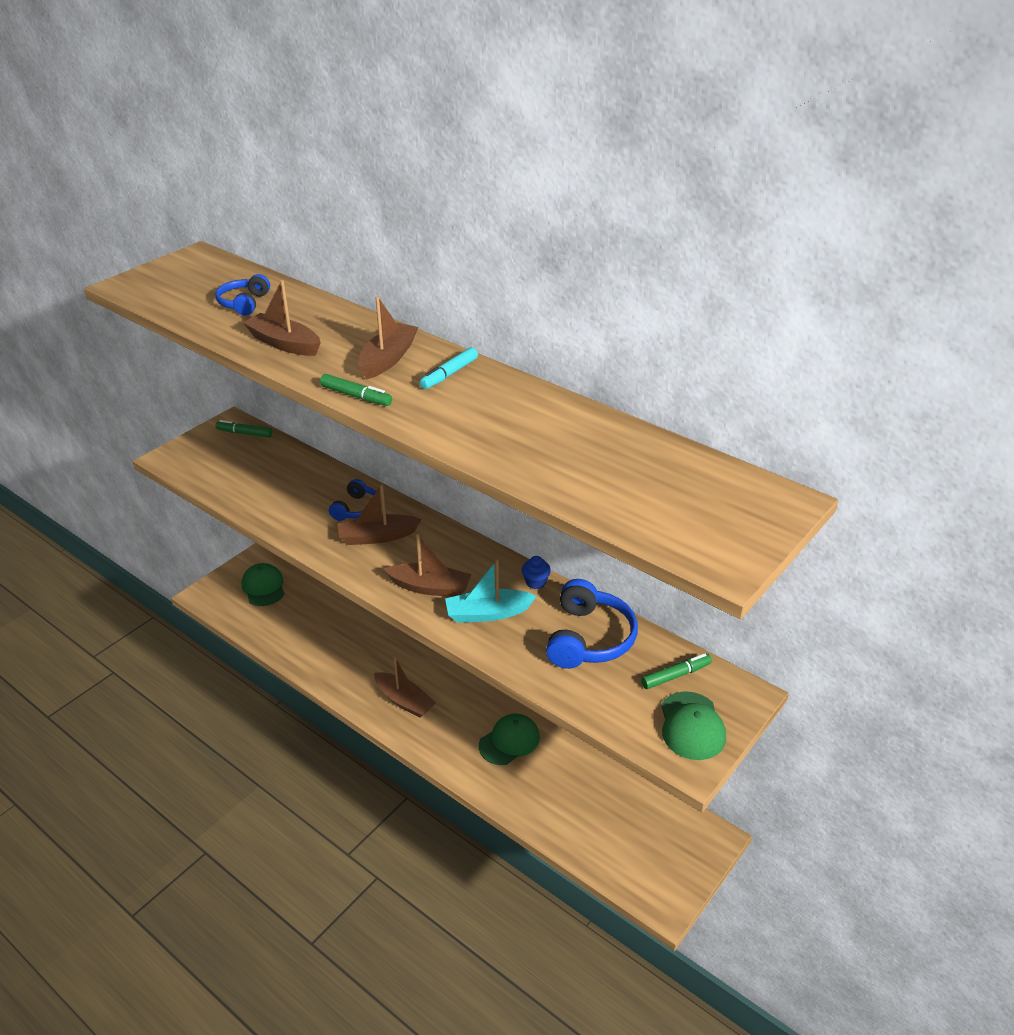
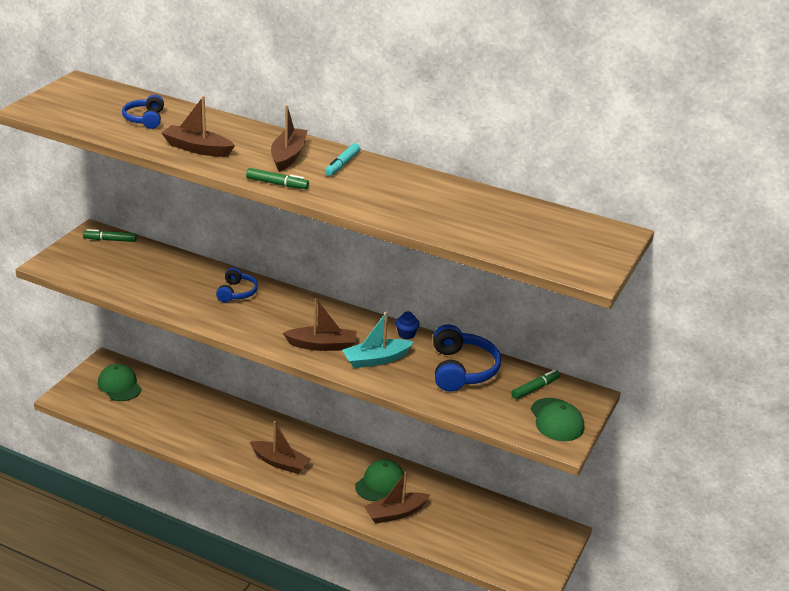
camera: 15 degrees left, 5 degrees down
brown boat [337,484,422,545] -> brown boat moved to [364,471,430,524]

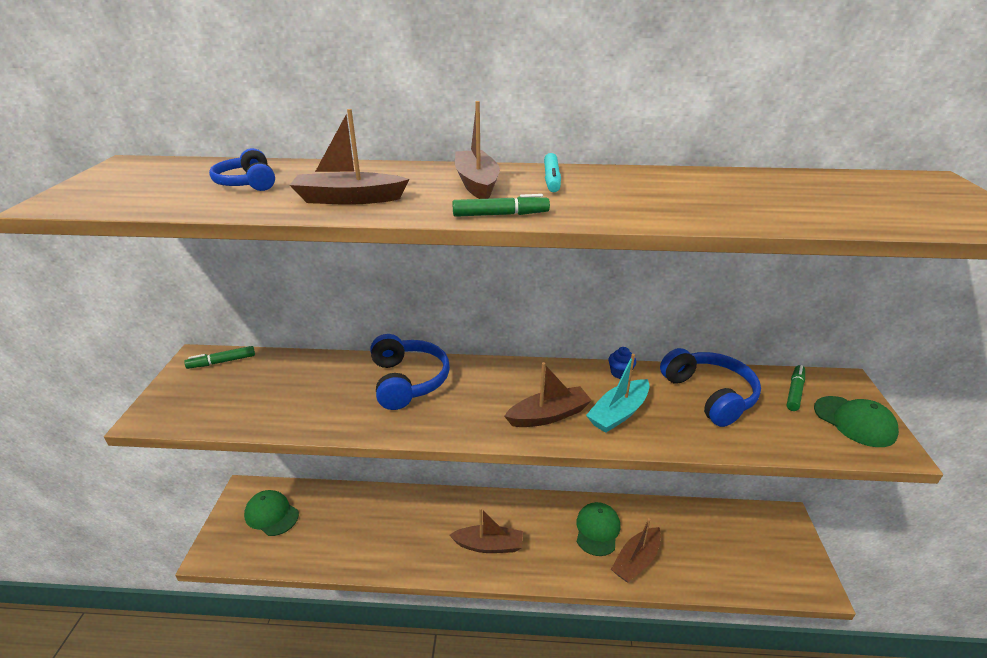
camera: 20 degrees left, 0 degrees up
blue headphones [216,267,258,302] -> blue headphones [370,334,450,410], size x1.69

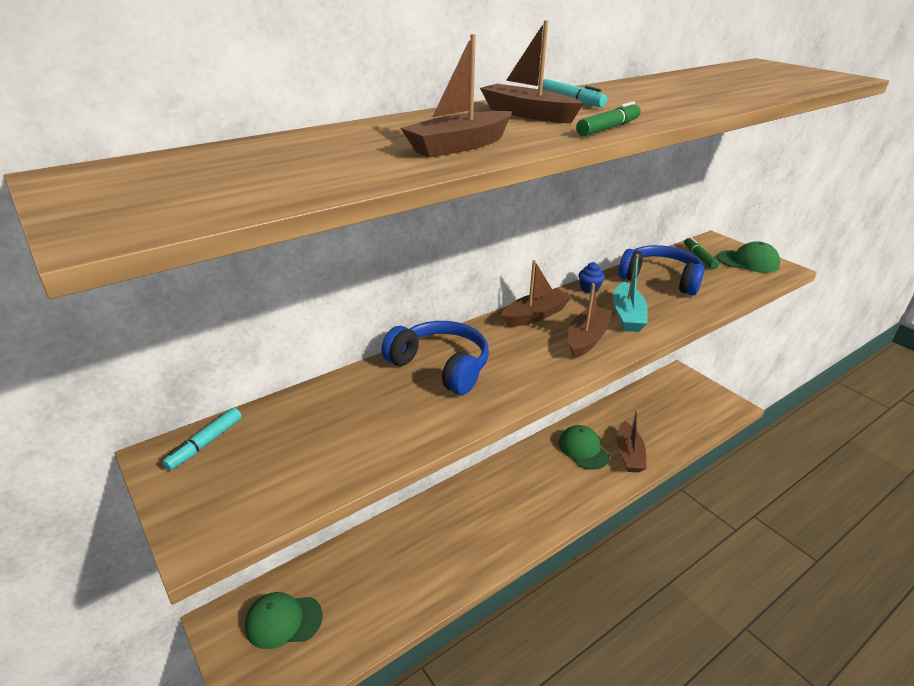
camera: 40 degrees left, 0 degrees up
green marker [184,346,255,369] -> turquoise marker [162,408,242,471]
blue headphones [209,148,275,191] -> none
brown boat [449,508,523,553] -> brown boat moved to [501,260,572,327]

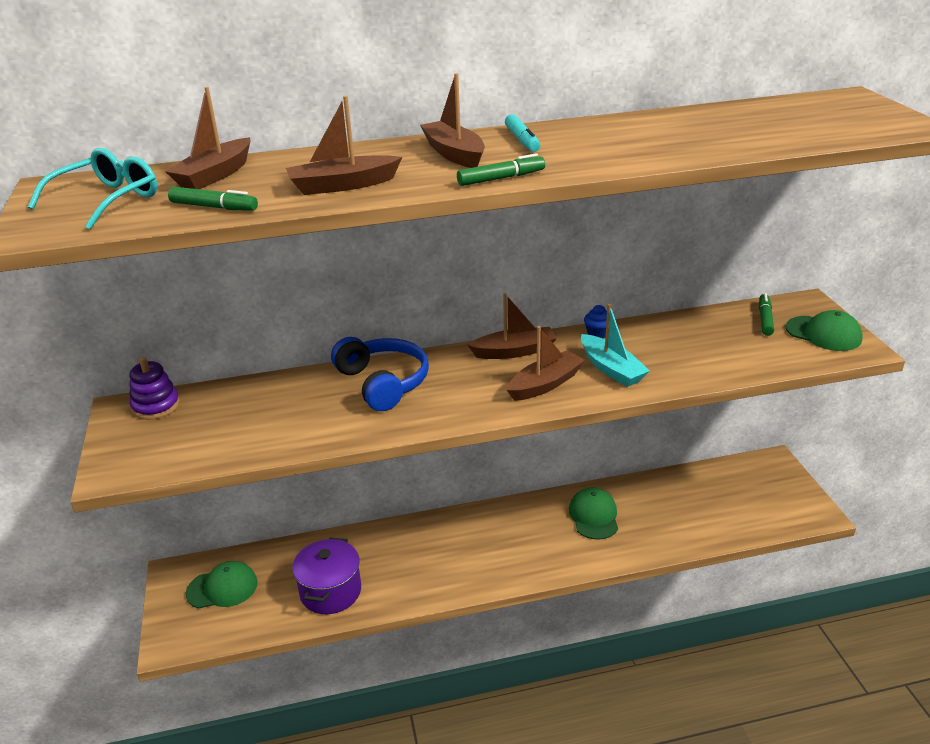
camera: 25 degrees right, 0 degrees up
turquoise marker [162,408,242,471] -> purple stacking toy [129,357,180,420]
green cap [245,592,323,649] -> green cap turned 150 degrees clockwise [186,561,258,609]
turquoise boat [613,254,648,332] -> turquoise boat turned 60 degrees counterclockwise [581,304,650,387]
brown boat [617,409,647,473] -> brown boat moved to [165,87,251,189]
blue headphones [619,245,705,296] -> none
none -> turquoise glasses [28,148,157,229]
none -> green marker [168,187,258,211]
none -> purple pot [292,538,361,614]

